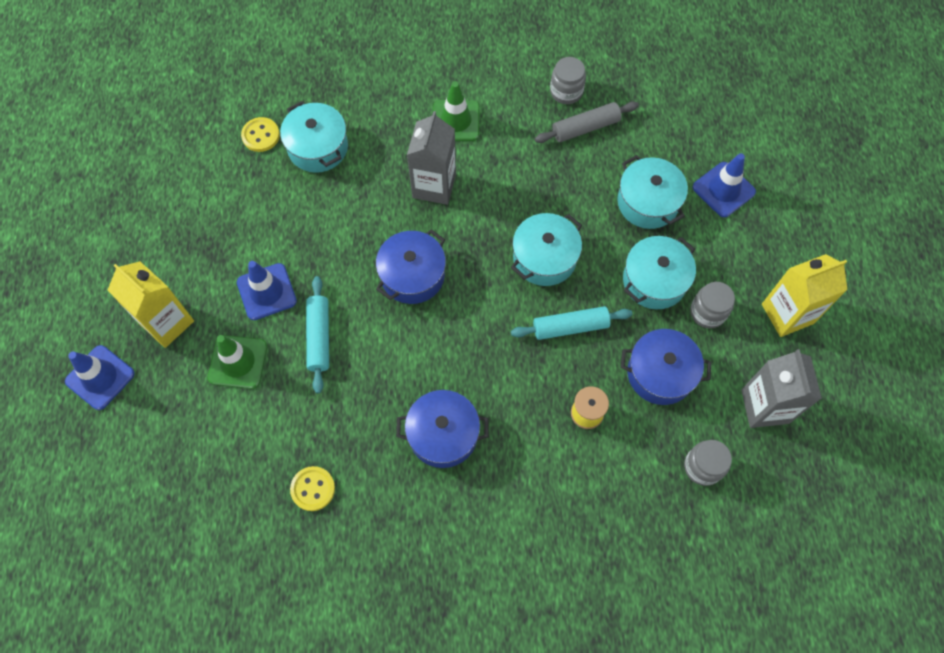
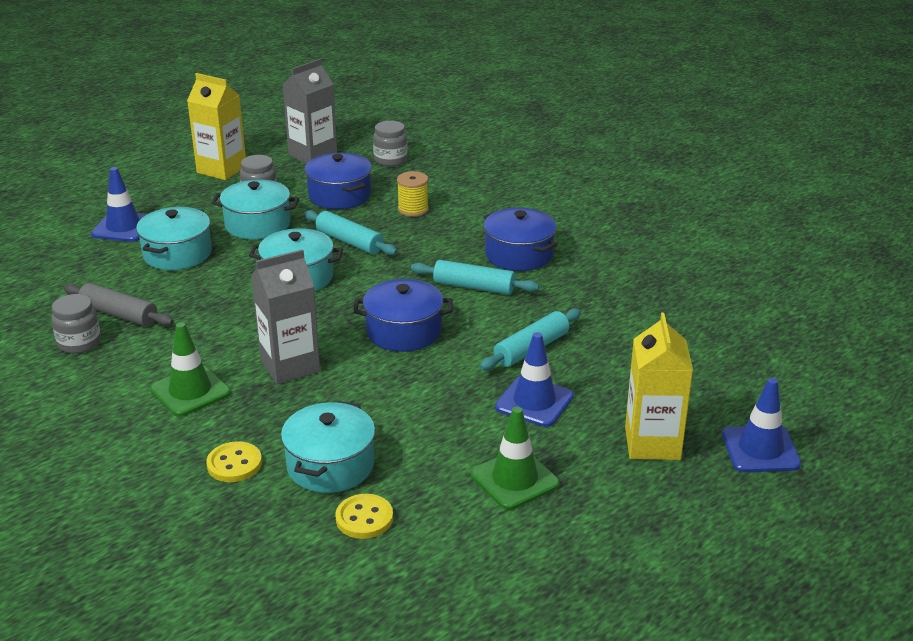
camera: 130 degrees left, 35 degrees down
green traffic cone [208,335,267,389] -> green traffic cone moved to [471,407,560,510]
yellow button [290,466,335,511] -> yellow button moved to [206,441,262,482]
none -> turquoise rolling pin [411,260,539,295]

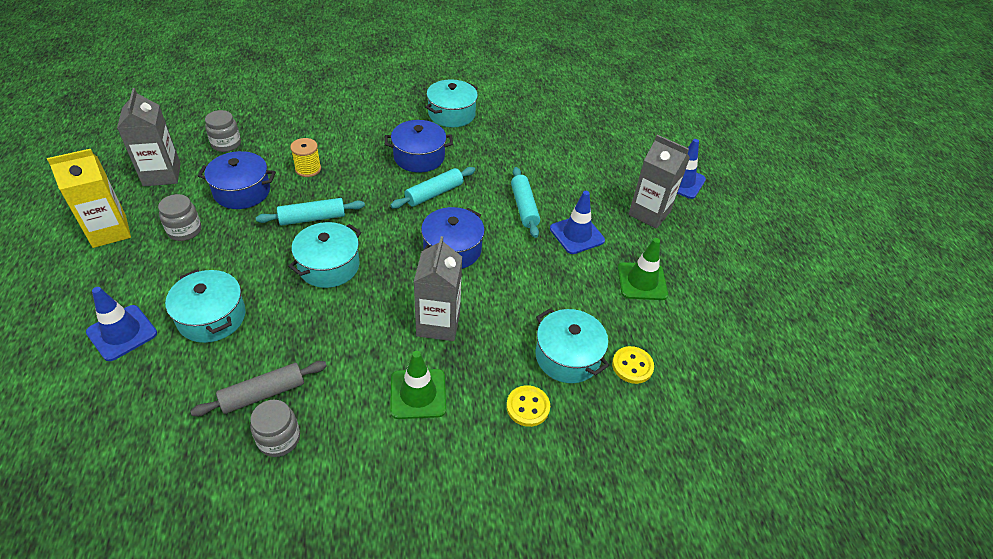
camera: 60 degrees left, 15 degrees up
turquoise pot [211,180,299,240] -> turquoise pot moved to [425,79,478,127]
yellow carton [625,313,693,460] -> grey carton [628,135,690,229]

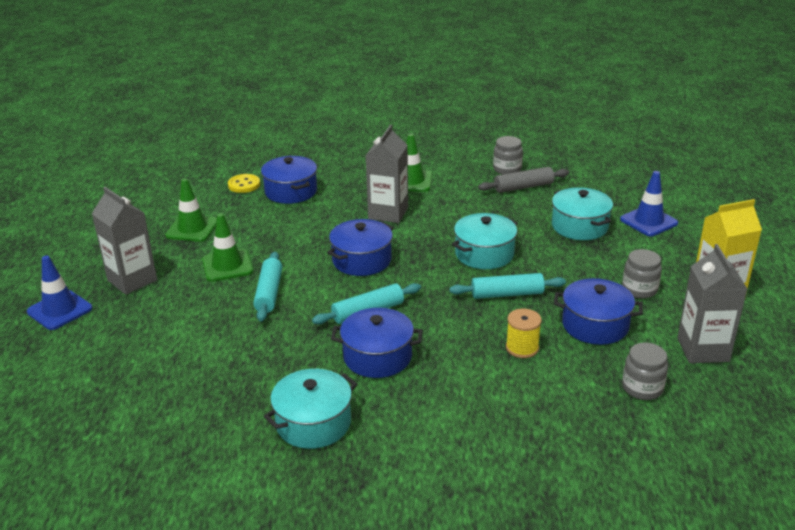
camera: 165 degrees left, 15 degrees down
yellow button [506,385,550,427] -> none
turquoise pot [536,308,609,383] -> blue pot [261,156,317,204]
blue traffic cone [550,191,605,254] -> green traffic cone [202,213,253,282]

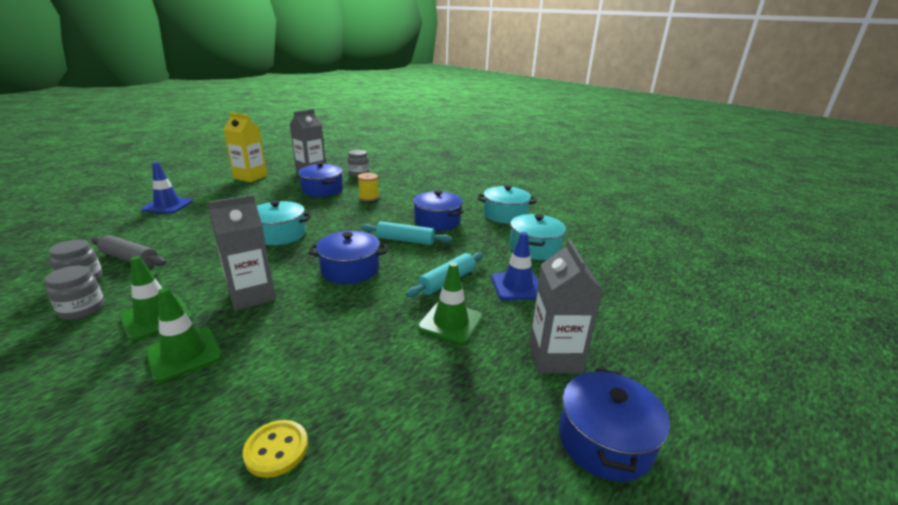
camera: 140 degrees left, 5 degrees down
blue traffic cone [27,256,93,330] -> blue traffic cone moved to [491,232,538,300]
green traffic cone [165,178,217,242] -> green traffic cone moved to [146,288,222,383]
blue pot [261,156,317,204] -> blue pot moved to [559,368,670,482]
turquoise rolling pin [449,273,566,299] -> none
turquoise pot [552,187,613,240] -> turquoise pot moved to [509,214,566,260]
grey jar [622,249,662,298] -> grey jar moved to [45,265,105,320]

